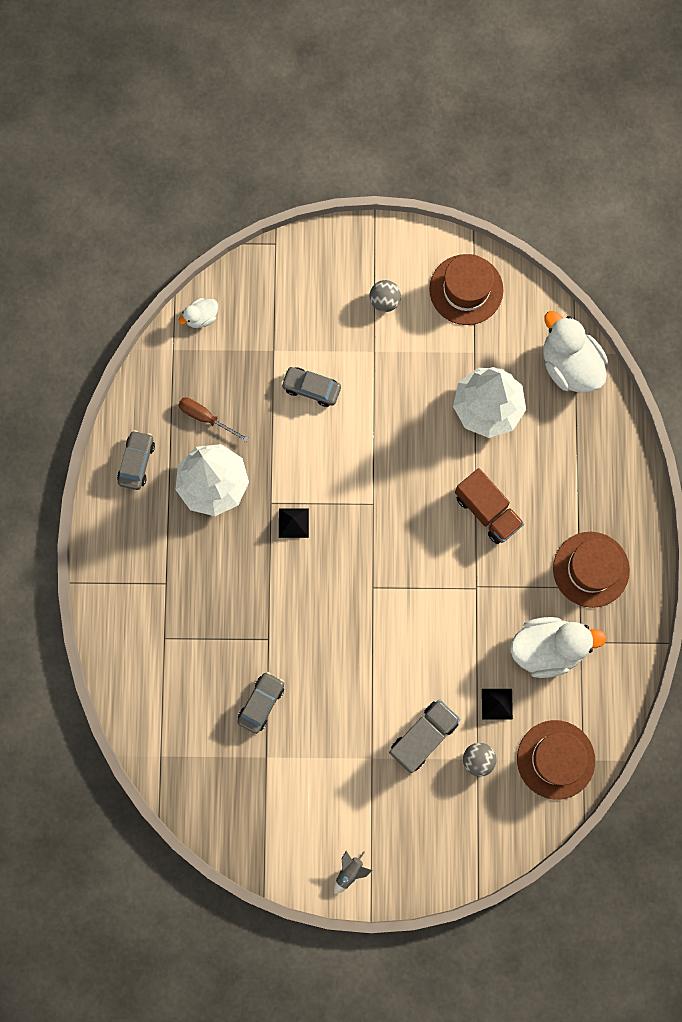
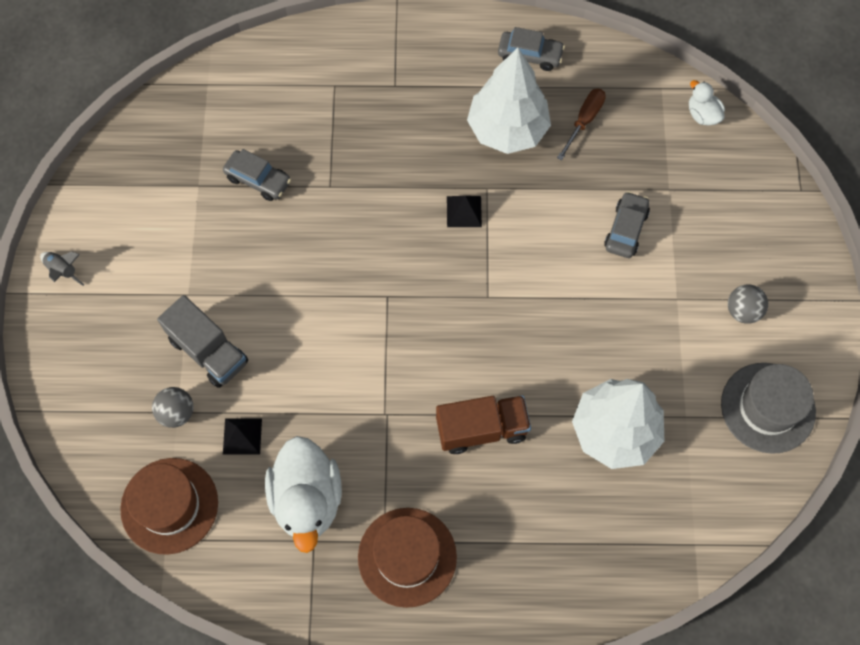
camera: 90 degrees right, 10 degrees down
brown hat [429,254,503,325] -> grey hat [721,363,816,454]
brown truck [455,468,524,544] -> brown truck turned 150 degrees counterclockwise [436,395,531,454]
white duck [544,311,608,393] -> none

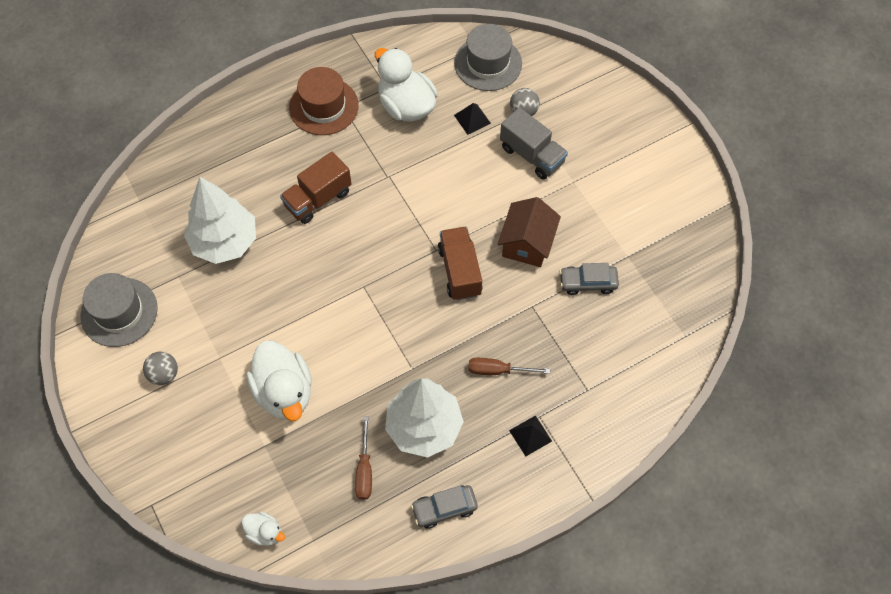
camera: 150 degrees right, 5 degrees down
grey rocket [40,252,84,286] -> none
brown hat [120,458,218,555] -> grey hat [454,24,522,91]
grey truck [157,295,248,388] -> grey truck turned 150 degrees counterclockwise [500,107,568,180]
black pyramid [447,196,482,227] -> black pyramid moved to [509,415,552,456]
grey car [604,191,650,258] -> white duck [246,341,312,421]
none -> brown truck [438,226,482,301]
none -> brown screwdriver [468,358,550,375]
none -> brown house [497,197,561,267]

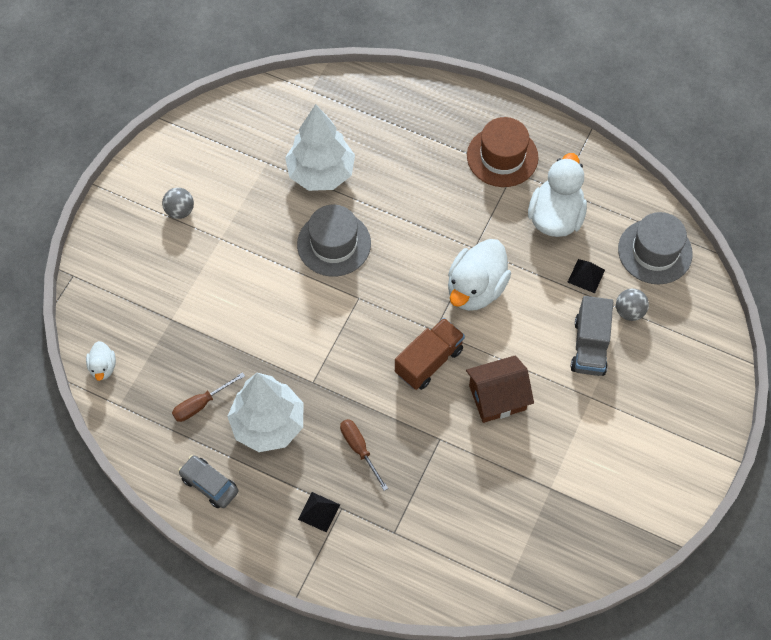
camera: 55 degrees right, 0 degrees up
grey hat [80,273,158,347] -> grey hat moved to [297,205,371,277]
white duck [246,341,312,421] -> white duck moved to [448,239,511,311]
brown truck [280,152,352,224] -> none
grey car [559,263,619,295] -> none

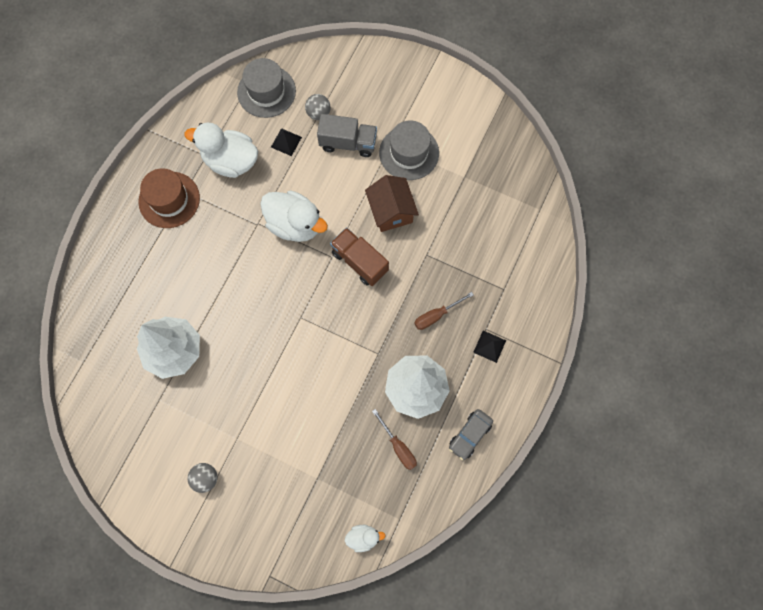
camera: 90 degrees left, 10 degrees up
grey hat [297,205,371,277] -> grey hat moved to [379,121,439,180]

